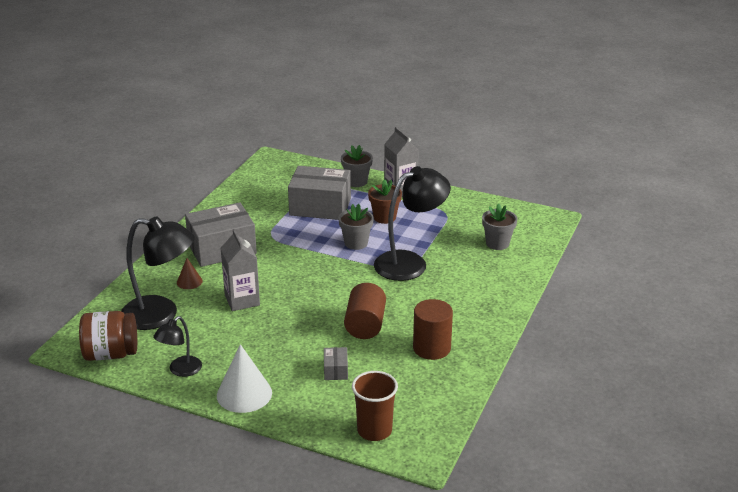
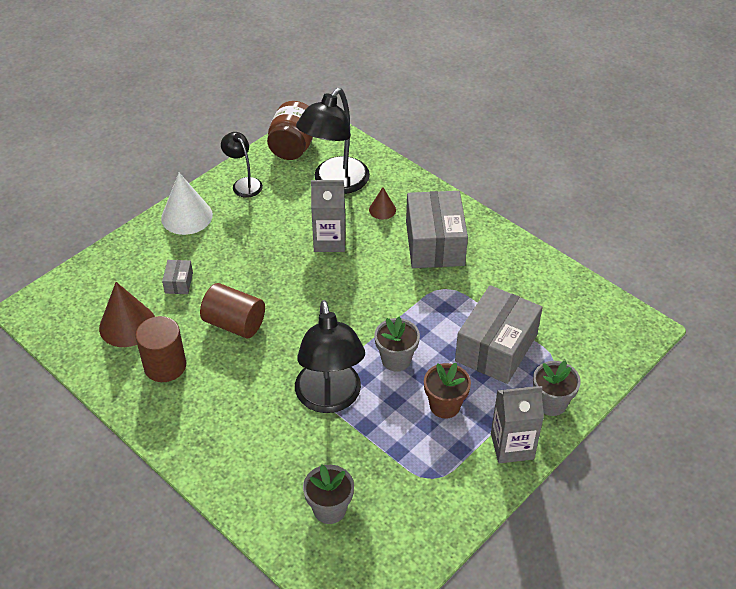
camera: 110 degrees right, 15 degrees up
grey box [324,347,348,380] -> grey box turned 75 degrees clockwise [162,260,193,294]
brown cup [352,371,398,441] -> none
none -> brown cone [99,282,155,347]

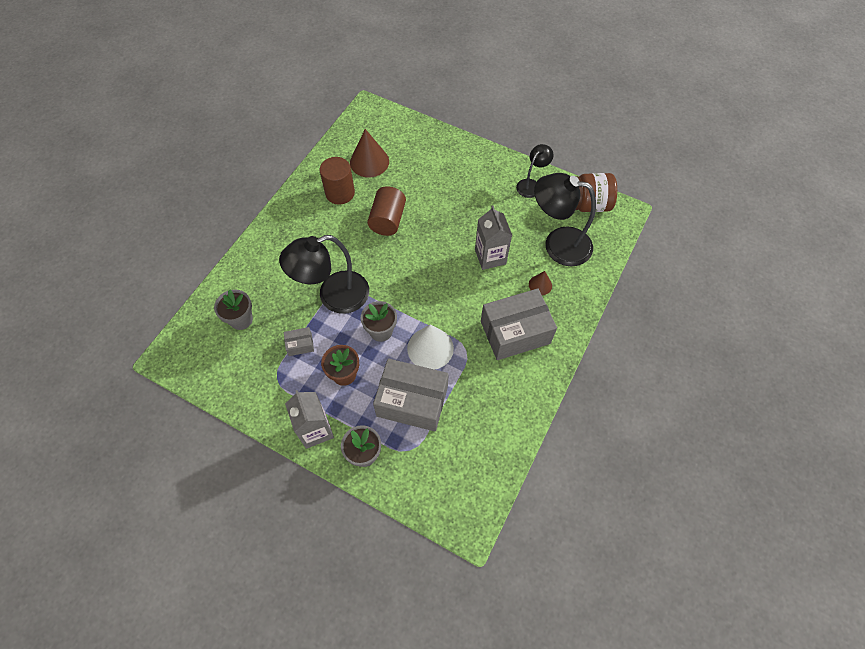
camera: 75 degrees right, 15 degrees up
white cone [161,173,213,235] -> white cone moved to [407,324,454,370]
grey box [162,260,193,294] -> grey box moved to [284,327,314,356]

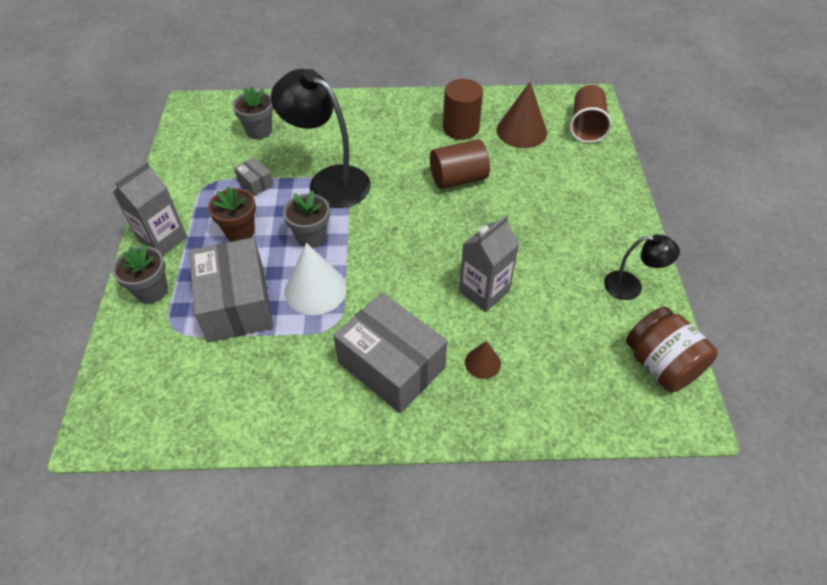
camera: 60 degrees right, 10 degrees down
black lamp [534,173,596,267] -> none
none -> brown cup [570,85,612,143]

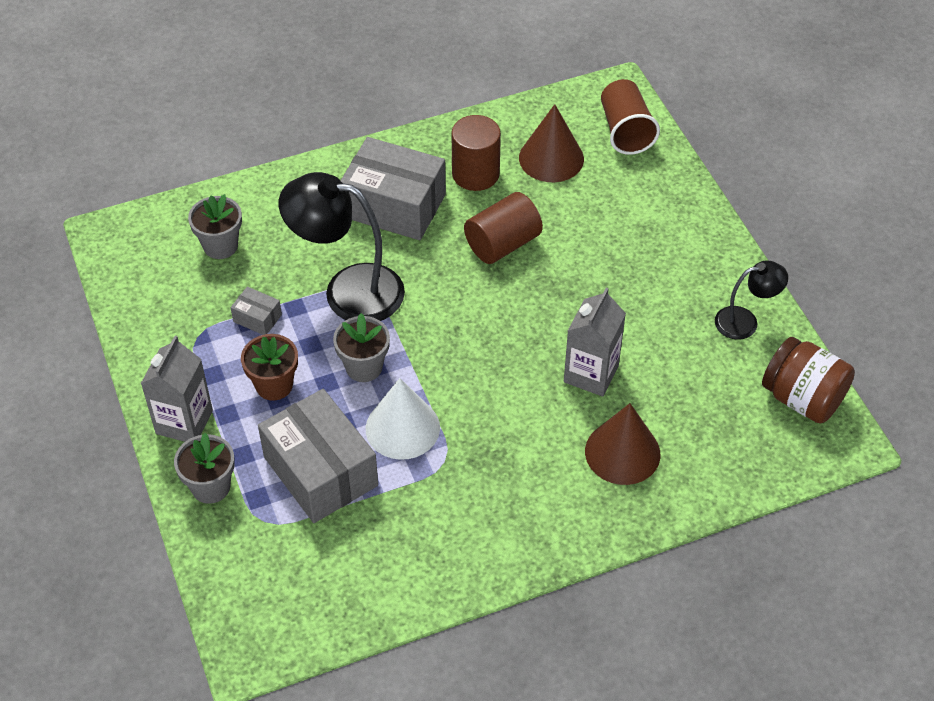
camera: 20 degrees left, 0 degrees up
grey box [333,293,447,413] -> grey box moved to [340,137,446,240]
brown cone [465,341,501,379] -> brown cone [585,403,661,485], size x1.87

